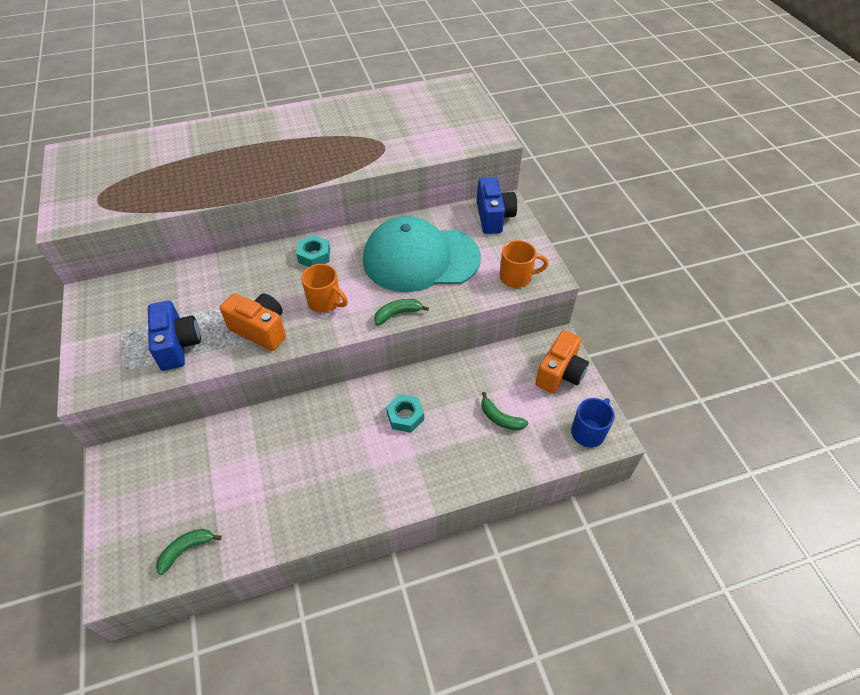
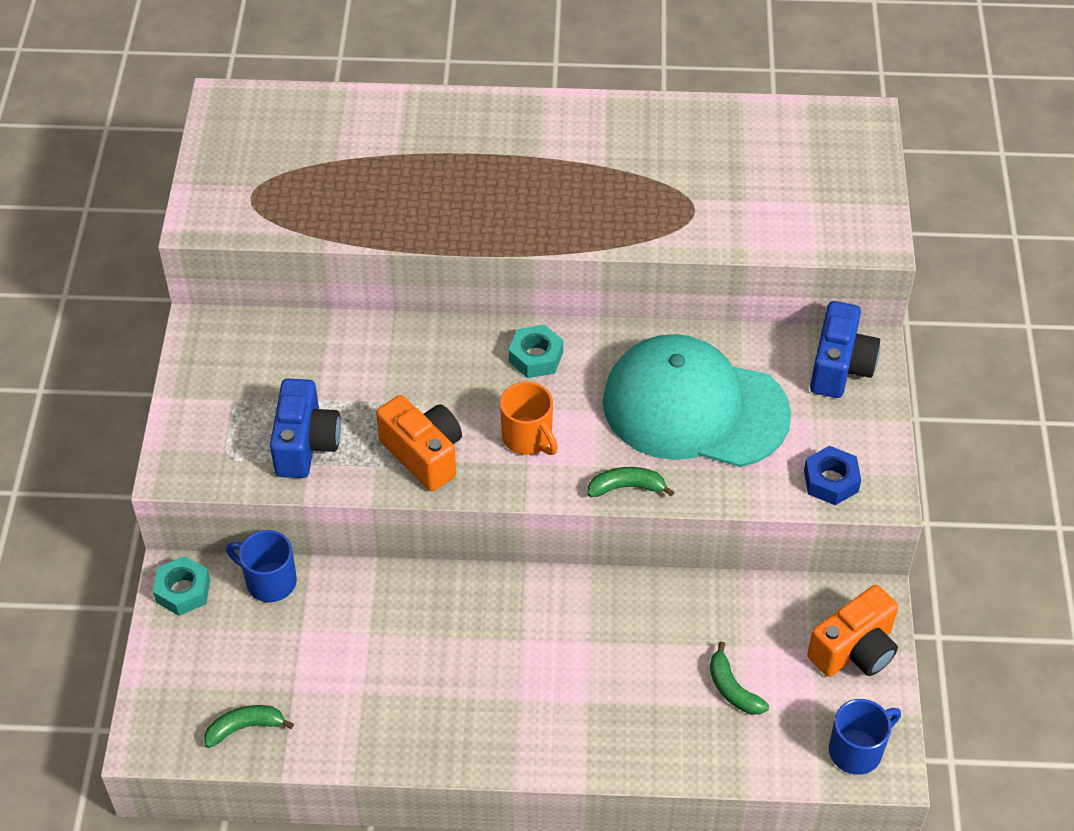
camera: 20 degrees right, 0 degrees up
turquoise nut [386,394,424,433] -> turquoise nut moved to [153,556,210,616]
orange mug [500,240,548,288] -> blue nut [804,446,861,505]
none -> blue mug [226,530,297,602]

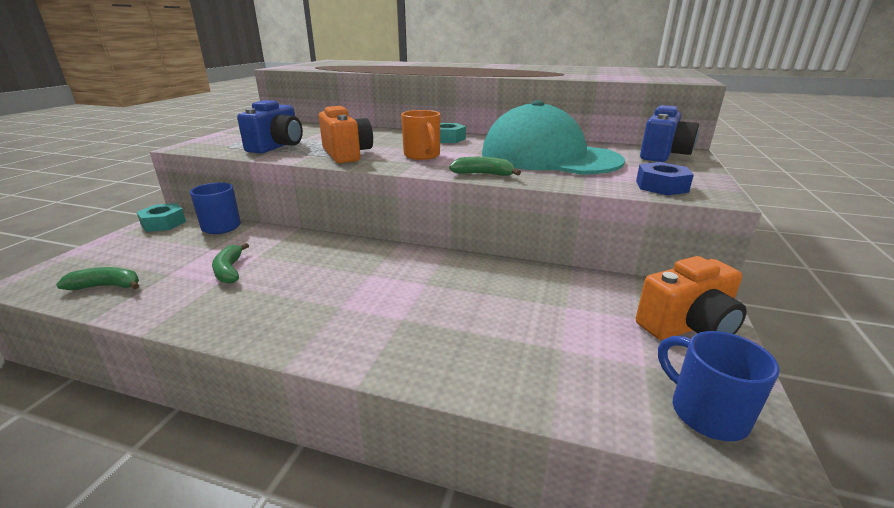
camera: 15 degrees right, 25 degrees down
green banana [710,642,769,715] -> green banana moved to [212,243,249,284]
blue mug [829,699,901,775] -> blue mug turned 105 degrees counterclockwise [658,331,780,441]

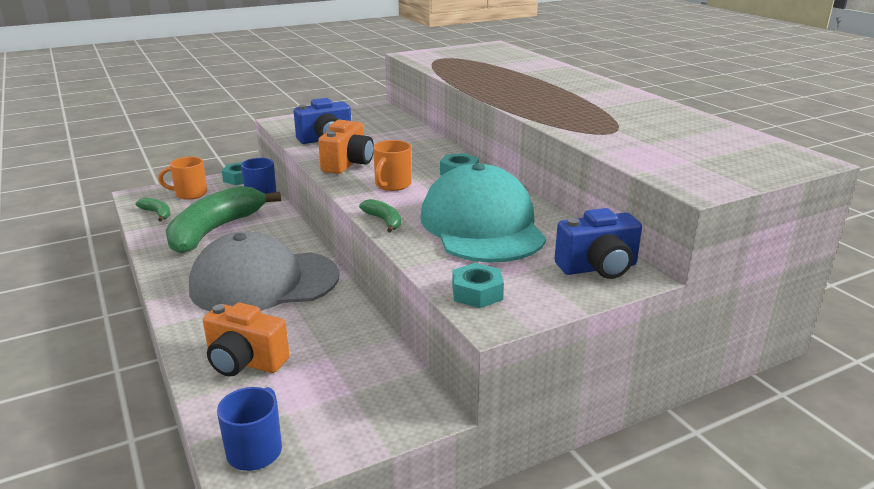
camera: 45 degrees right, 0 degrees up
green banana [212,243,249,284] -> green banana [165,186,281,254], size x2.42
blue nut [636,162,694,195] -> turquoise nut [452,263,504,308]
orange camera [636,256,747,340] -> orange camera moved to [203,303,290,377]
none -> orange mug [158,157,207,200]
none -> grey cap [189,231,340,311]

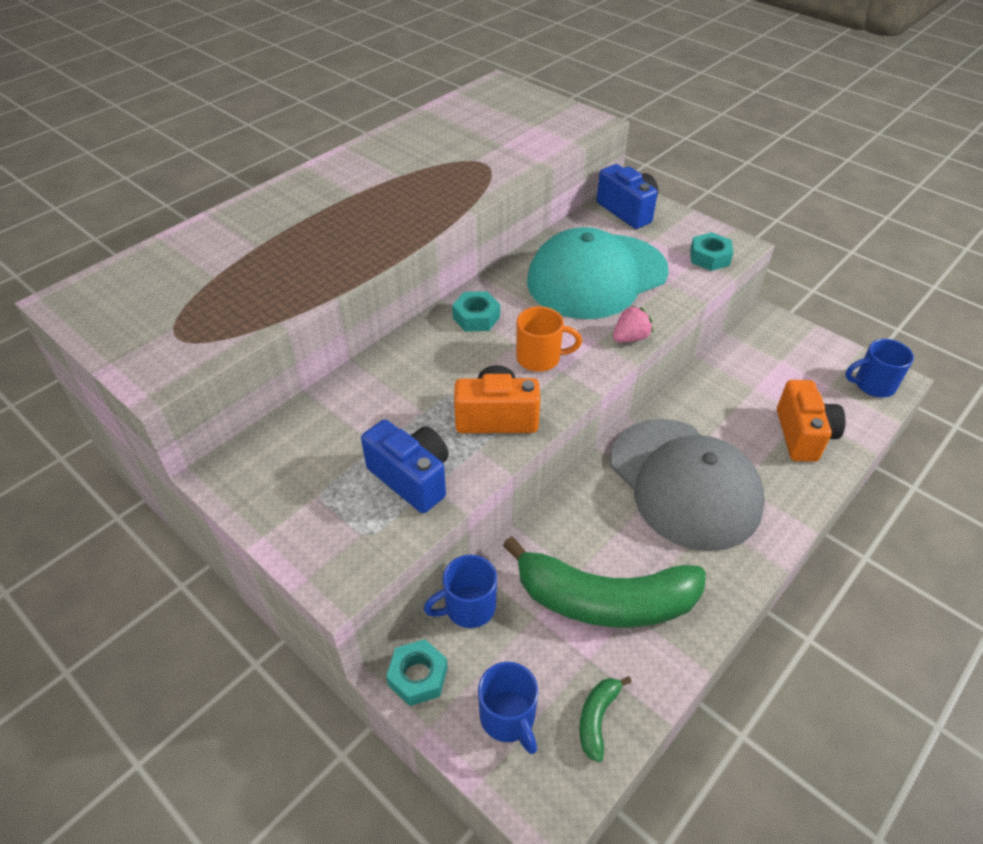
camera: 110 degrees left, 20 degrees up
orange mug [158,157,207,200] -> blue mug [478,662,538,754]
green banana [359,199,401,233] -> pink strawberry [613,305,653,342]

